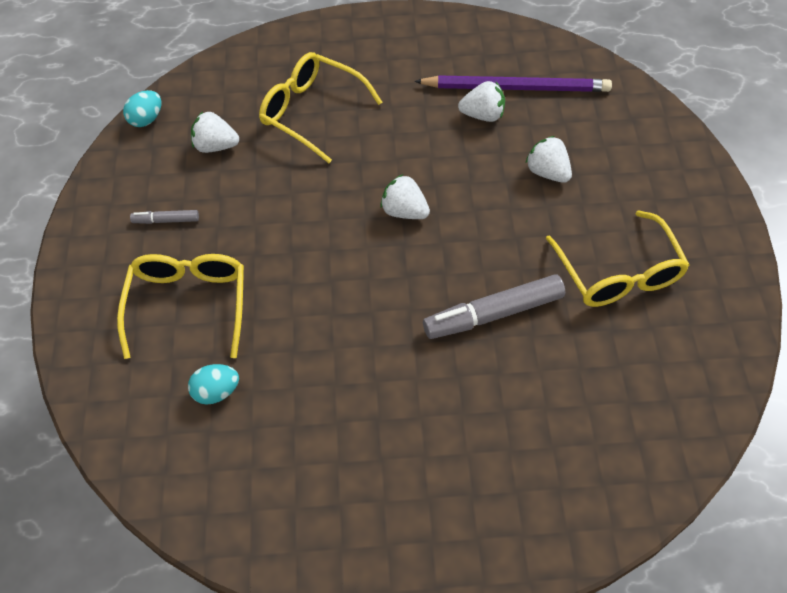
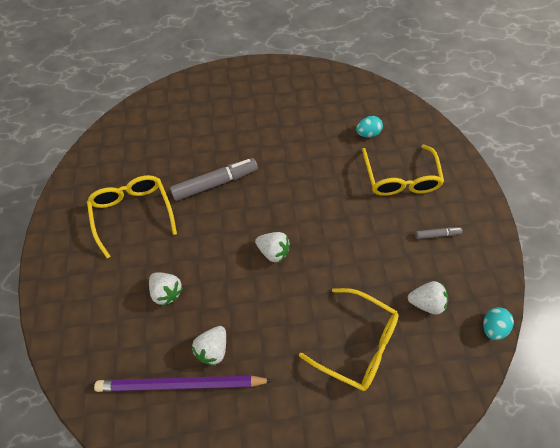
camera: 175 degrees right, 5 degrees up
white strawberry [458,81,505,122] -> white strawberry turned 60 degrees counterclockwise [192,326,226,366]

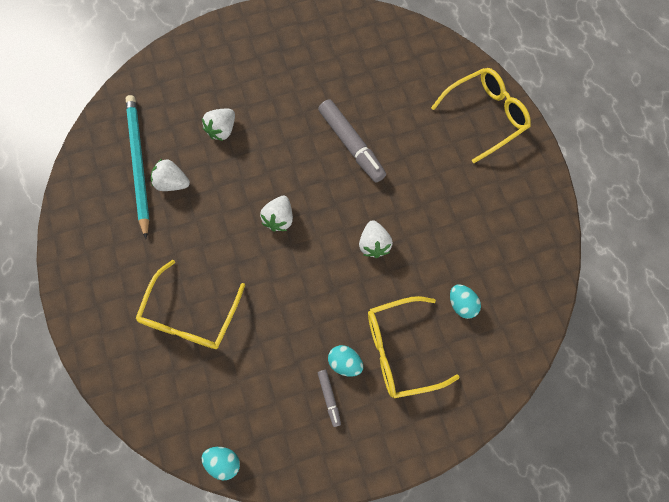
camera: 80 degrees right, 10 degrees up
yellow glasses [87,175,177,258] -> yellow glasses moved to [431,68,531,163]
purple pencil [94,376,273,392] -> turquoise pencil [126,95,149,239]
white strawberry [408,281,448,315] -> white strawberry moved to [359,220,393,258]
none -> turquoise egg [328,345,363,377]

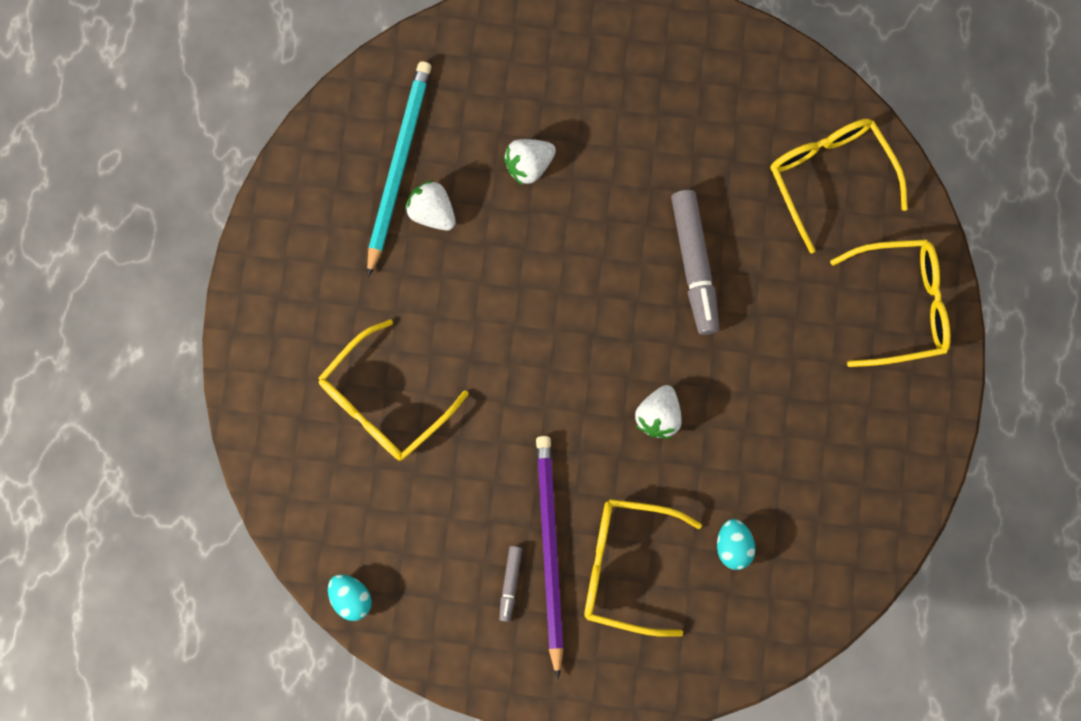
camera: 25 degrees right, 5 degrees up
white strawberry [260,196,293,231] -> none
turquoise egg [328,345,363,377] -> purple pencil [536,436,564,679]
none -> yellow glasses [770,119,908,253]

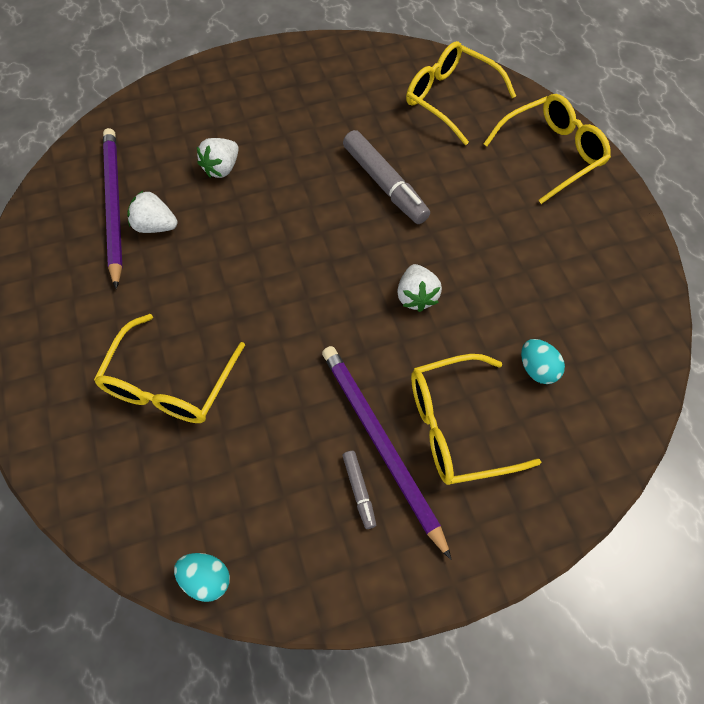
camera: 25 degrees left, 15 degrees down
turquoise pencil [367,61,431,277] -> purple pencil [103,128,122,289]

